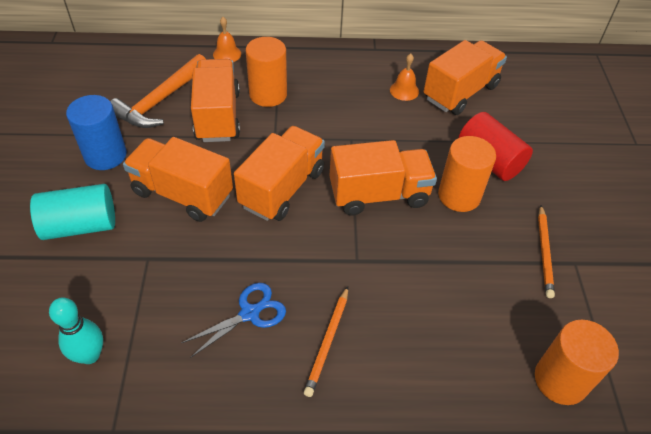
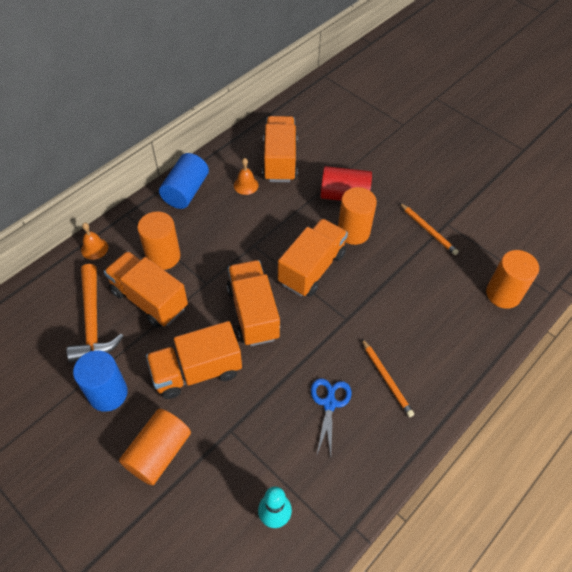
camera: 45 degrees left, 5 degrees up
turquoise cylinder [30,184,115,240] -> orange cylinder [119,409,191,485]
none -> blue cylinder [159,153,209,209]

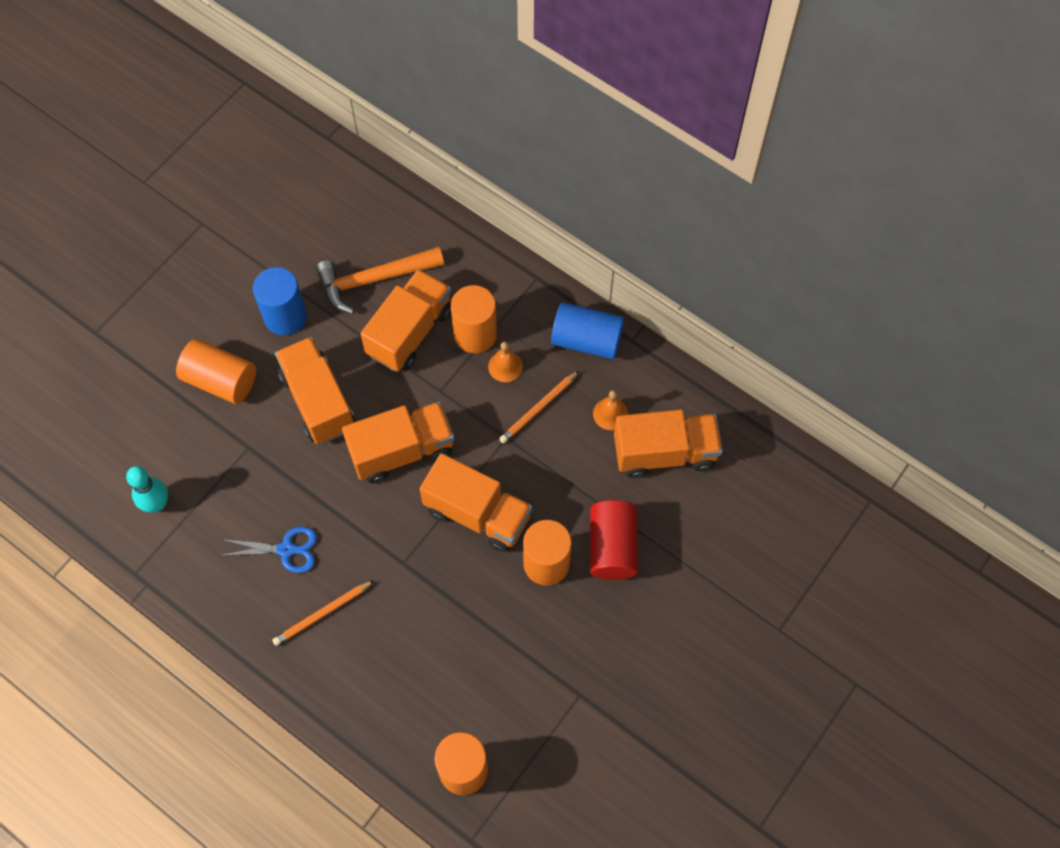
camera: 85 degrees right, 10 degrees up
orange bell [81,223,108,260] -> orange bell moved to [488,342,523,382]
orange pencil [400,203,459,255] -> orange pencil moved to [499,371,579,443]

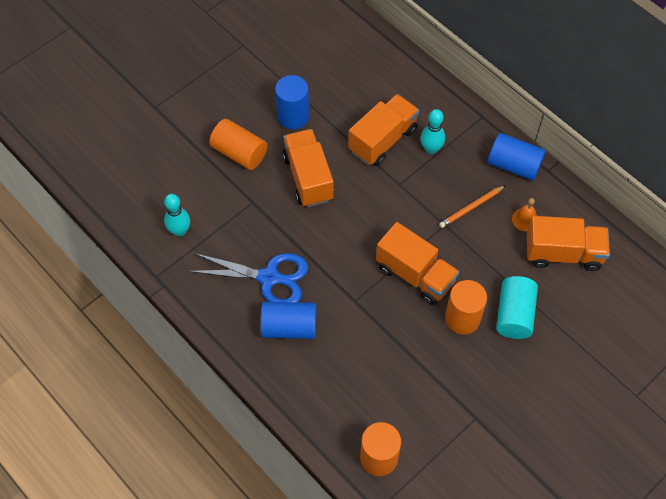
camera: 10 degrees right, 5 degrees down
blue scissors [219,526,317,573] -> blue scissors [188,253,308,302], size x1.62
orange pencil [272,580,375,646] -> blue cylinder [261,302,316,339]
orange hammer [316,247,444,314] -> none
orange truck [342,402,454,483] -> none
orange cylinder [451,285,497,353] -> turquoise bowling pin [421,109,445,154]
orange bell [488,342,523,382] -> none
red cylinder [590,500,638,580] -> turquoise cylinder [496,276,538,339]

